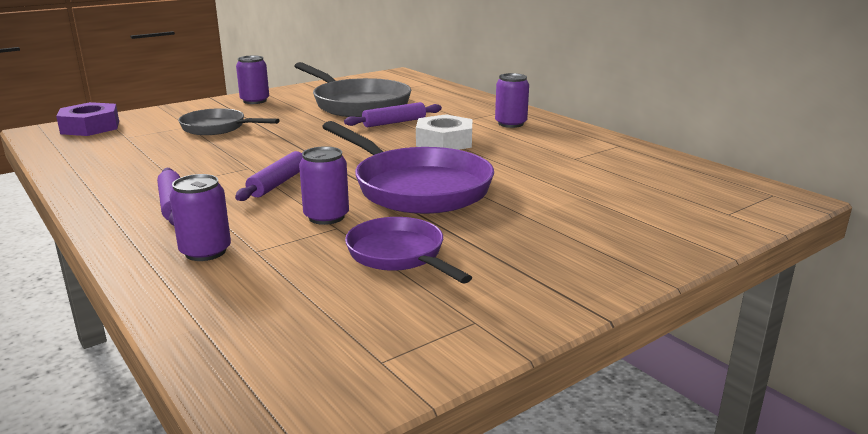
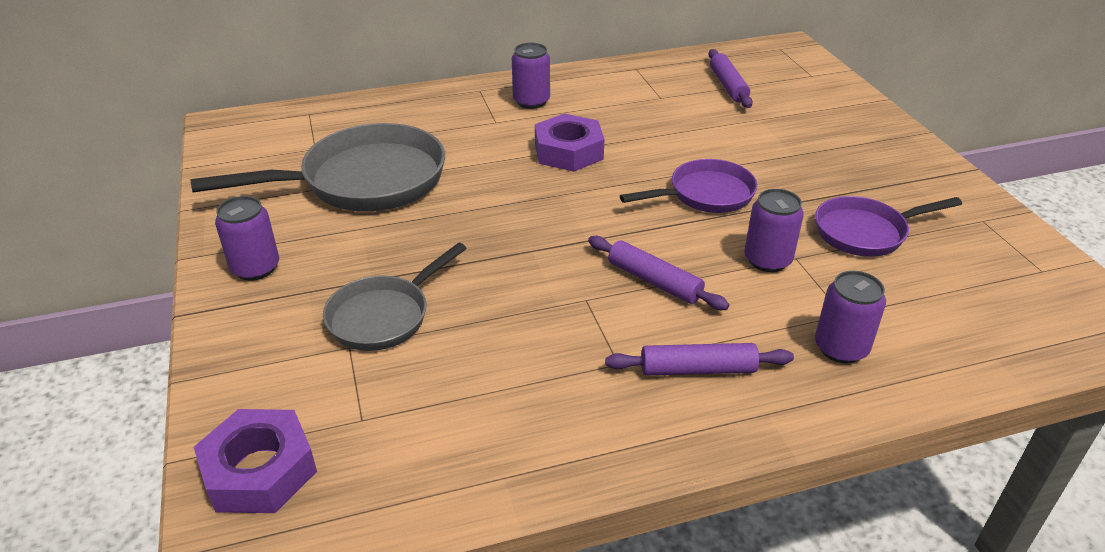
camera: 70 degrees left, 15 degrees up
purple pan [322,121,494,214] -> purple pan [620,159,758,213], size x0.59
purple rolling pin [344,102,442,127] -> purple rolling pin moved to [708,49,753,108]
white nut [416,114,472,150] -> purple nut [535,113,605,172]

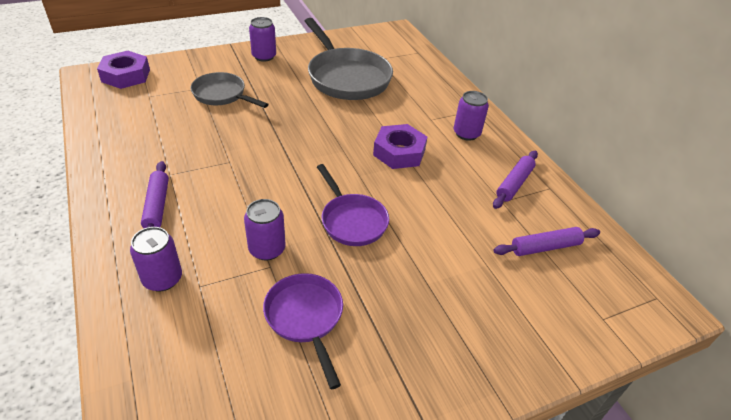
camera: 80 degrees right, 5 degrees up
purple rolling pin [588,236,729,310] -> purple rolling pin moved to [493,151,538,209]

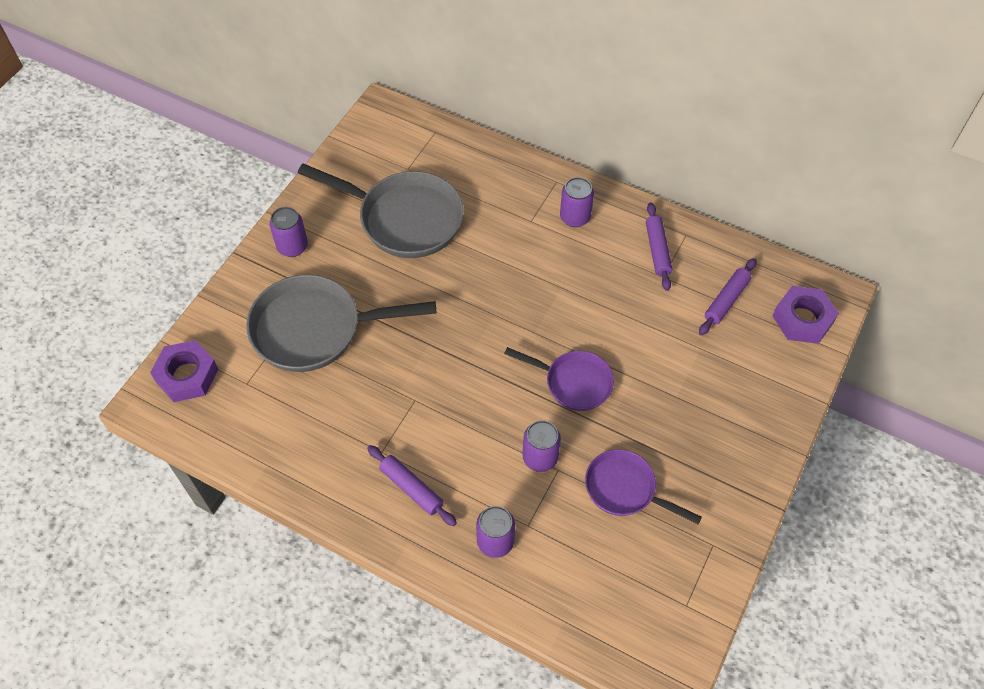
camera: 35 degrees left, 15 degrees up
grey pan [191,72,269,108] -> grey pan [246,275,436,372], size x1.70
purple nut [373,124,427,169] -> purple nut moved to [772,286,839,344]

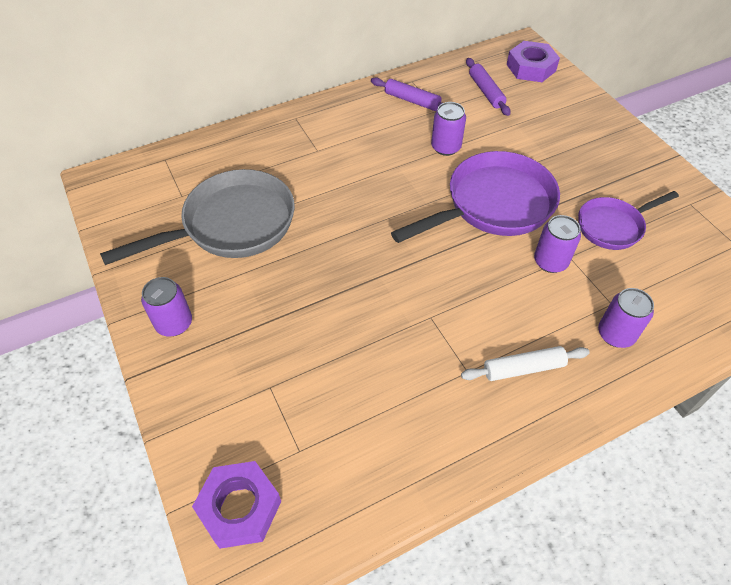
camera: 55 degrees left, 5 degrees down
grey pan [246,275,436,372] -> none
purple rolling pin [367,445,457,526] -> white rolling pin [461,346,590,381]
purple pan [504,347,614,411] -> purple pan [391,151,560,243], size x1.70
purple can [560,177,594,227] -> purple can moved to [431,102,466,156]

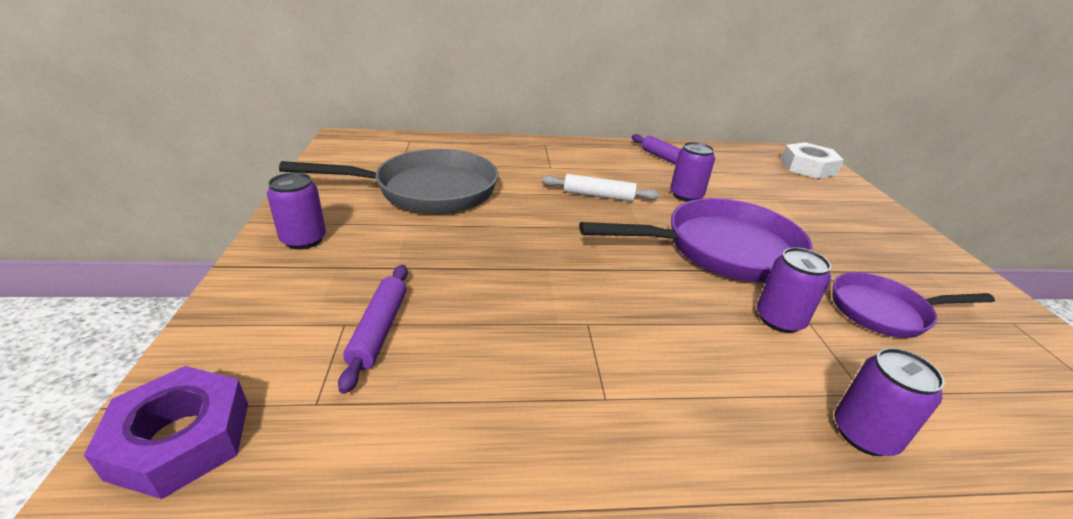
camera: 20 degrees right, 20 degrees down
white rolling pin [461,346,590,381] -> white rolling pin moved to [542,174,660,202]
purple rolling pin [466,58,511,116] -> purple rolling pin moved to [338,265,408,394]
purple nut [507,41,560,82] -> white nut [781,142,844,179]

